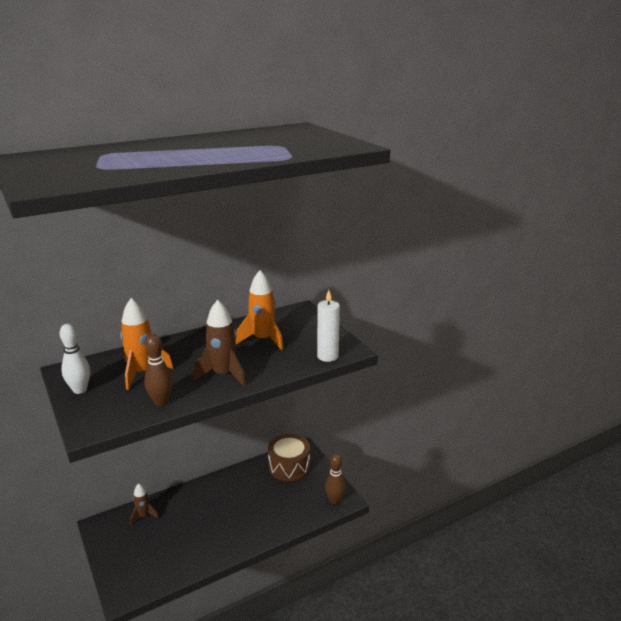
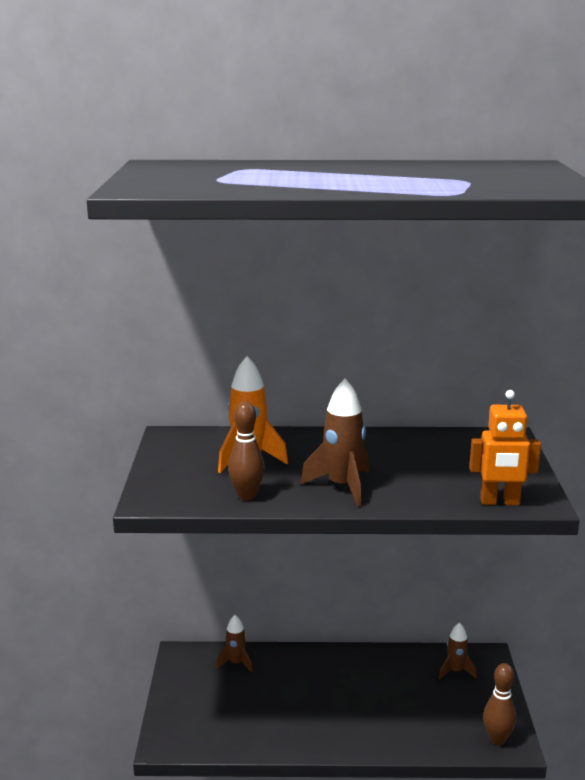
camera: 30 degrees right, 5 degrees down
white bowling pin [60,324,90,394] -> none
orange rocket [236,270,283,350] -> none
brown drum [268,434,310,481] -> brown rocket [439,622,477,680]
white candle [317,290,340,362] -> orange robot [469,390,541,505]

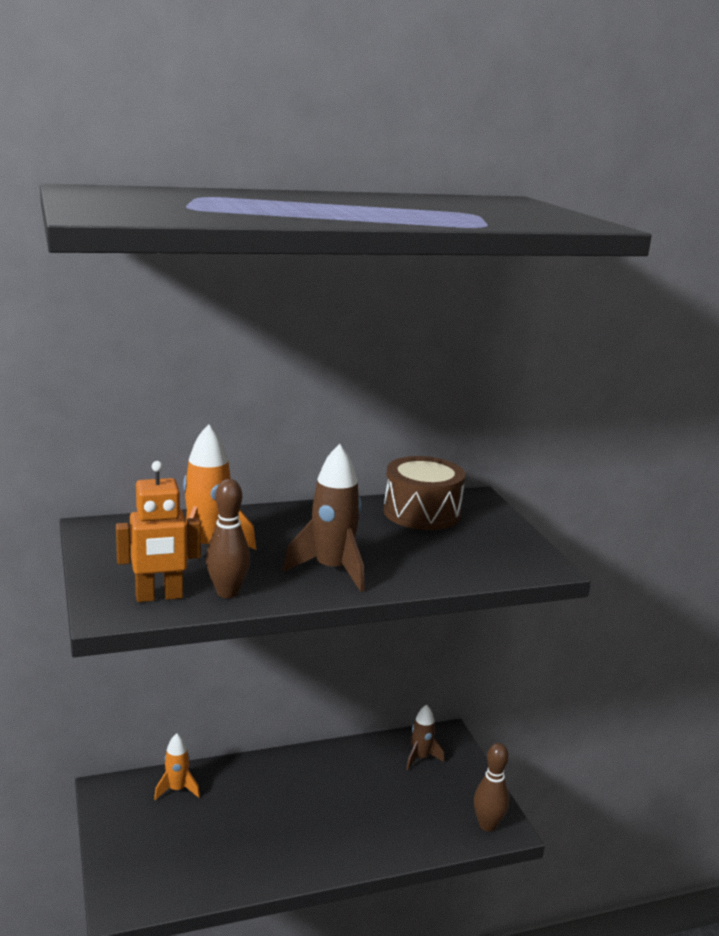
camera: 20 degrees left, 0 degrees up
brown rocket [216,615,253,673] -> orange rocket [154,733,200,800]
orange robot [469,390,541,505] -> orange robot moved to [116,461,201,602]
none -> brown drum [384,456,466,530]

